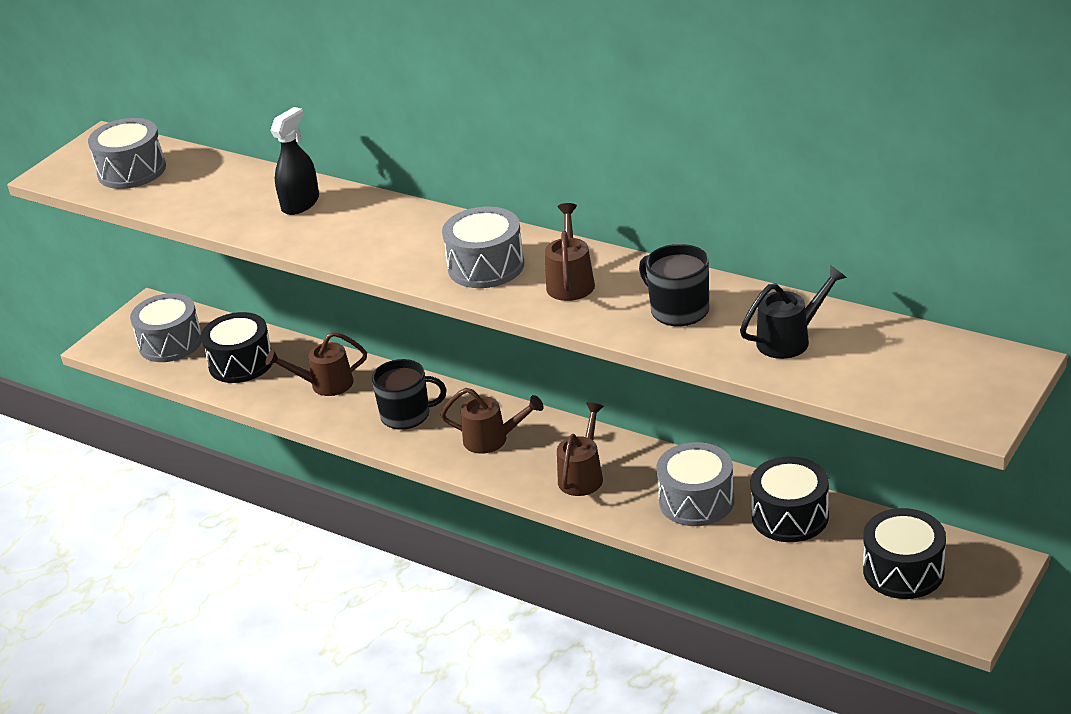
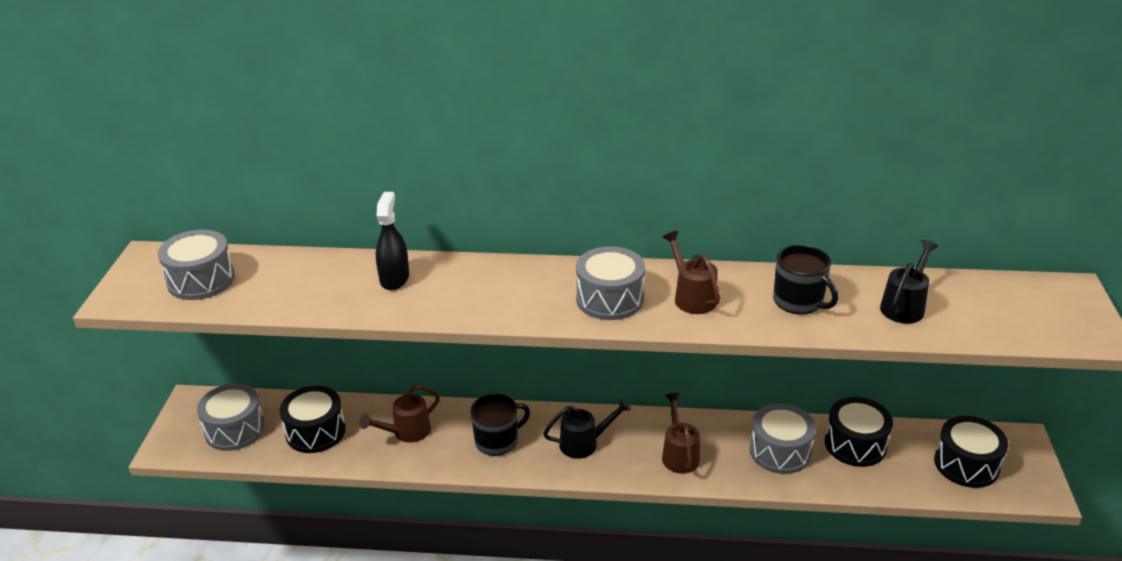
camera: 30 degrees left, 0 degrees up
brown watering can [441,388,543,454] -> black watering can [543,398,631,459]
black mug [639,244,709,326] -> black mug turned 150 degrees counterclockwise [773,245,838,315]

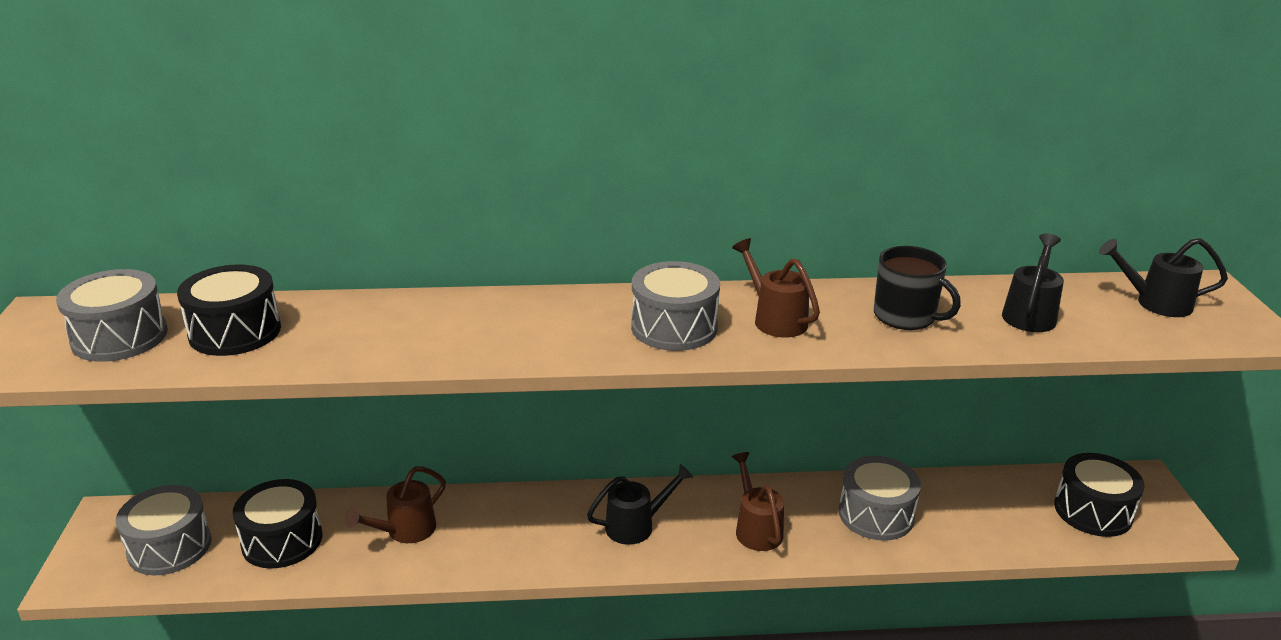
camera: 10 degrees left, 5 degrees down
black spray bottle [376,192,409,290] -> none
black mug [471,394,530,456] -> none
black drum [825,397,893,467] -> black drum moved to [177,264,281,356]
none -> black watering can [1099,238,1228,317]

